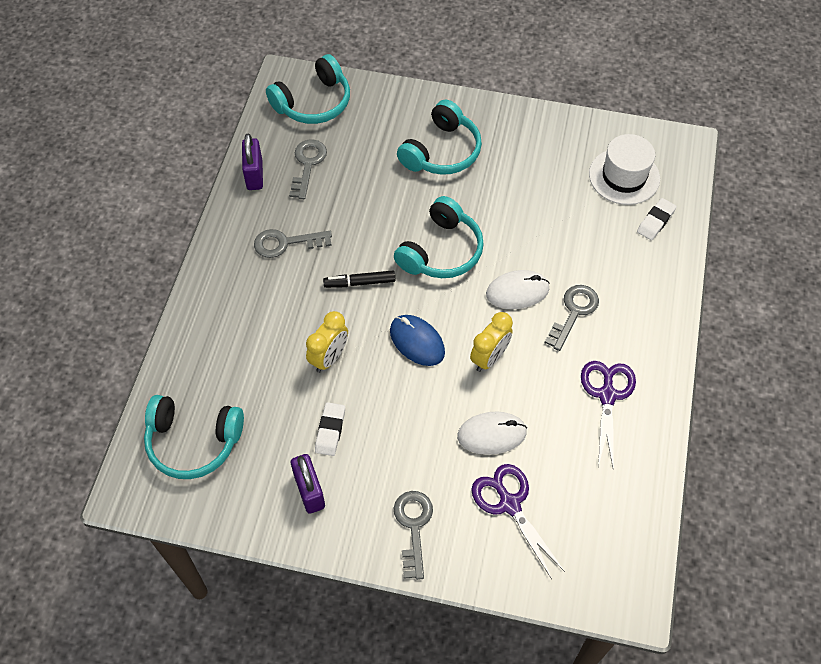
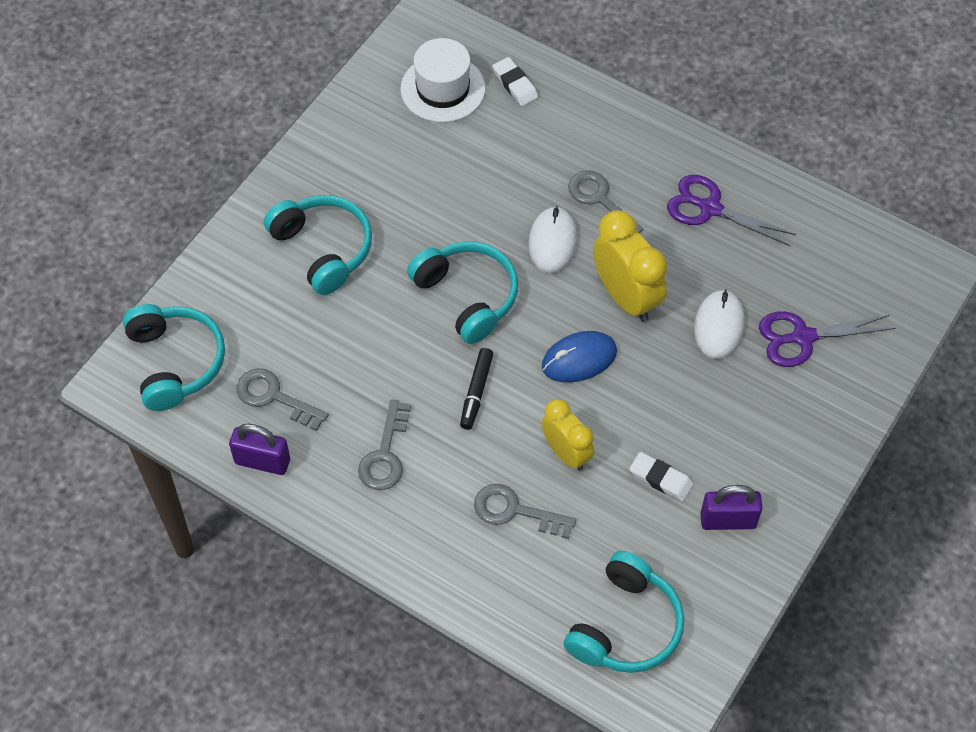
camera: 70 degrees left, 0 degrees up
grey key [394,491,433,580] -> grey key moved to [474,484,576,539]
yellow clock [470,312,513,372] -> yellow clock [593,210,667,322], size x1.51

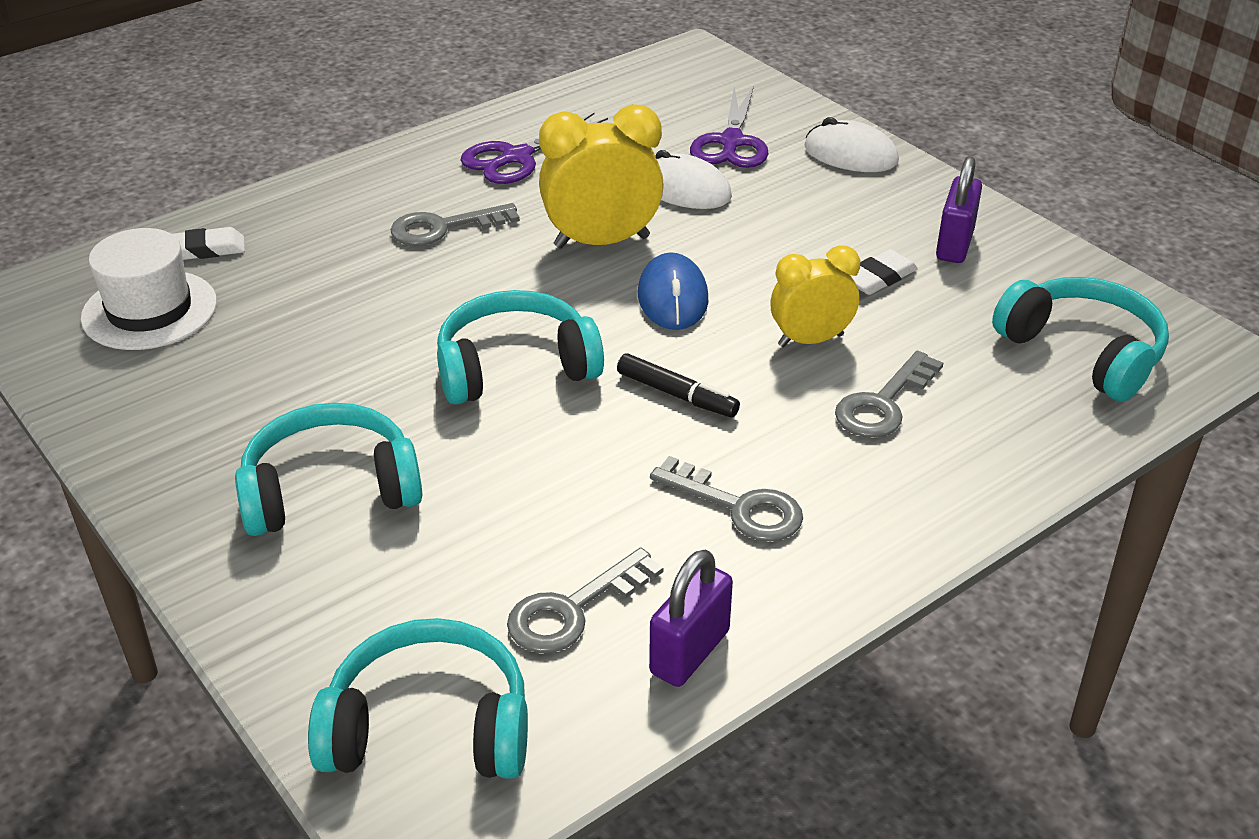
camera: 70 degrees left, 20 degrees down
white mouse [529,206,577,273] -> white mouse moved to [804,117,899,172]

